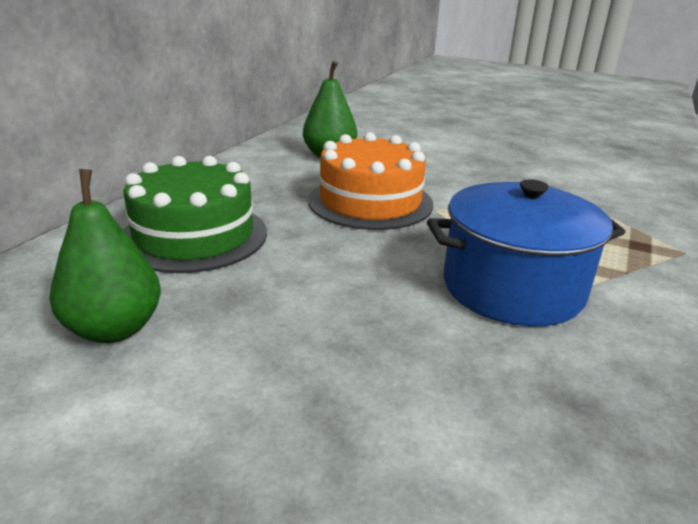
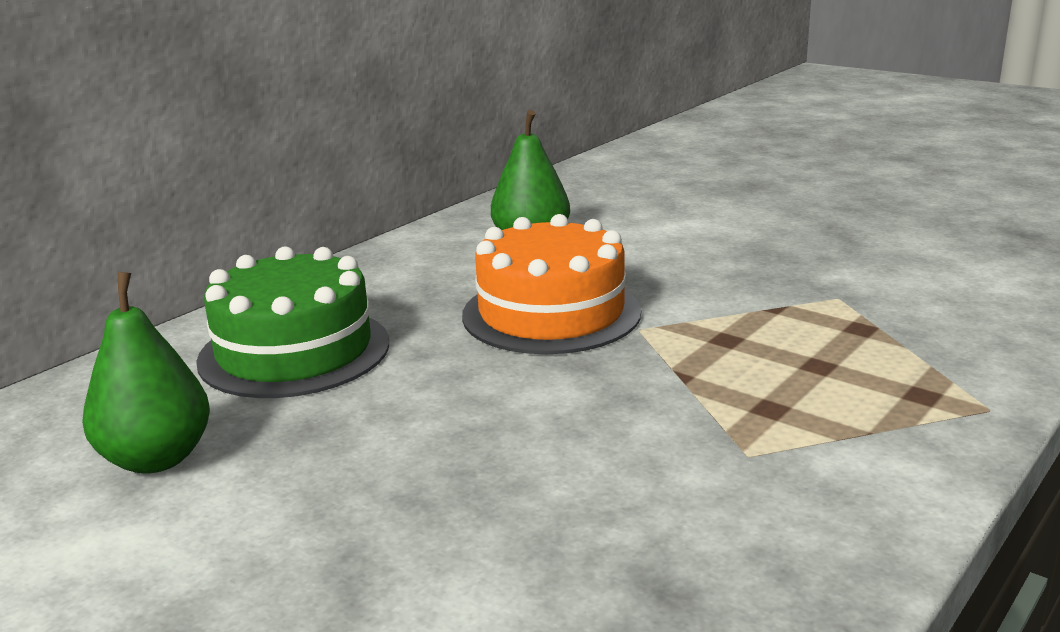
camera: 15 degrees right, 5 degrees down
blue pot [427,179,625,326] -> none

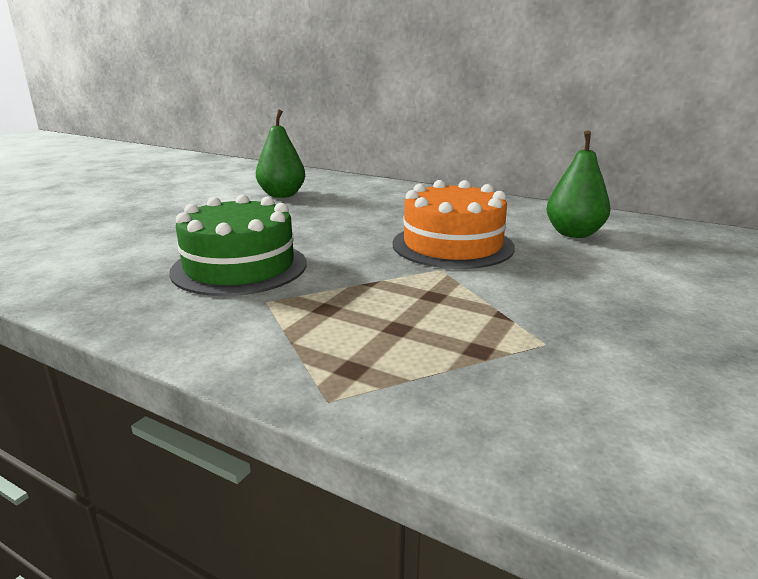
camera: 80 degrees right, 0 degrees up
green cake [196,246,389,398] -> green cake moved to [169,194,307,296]

